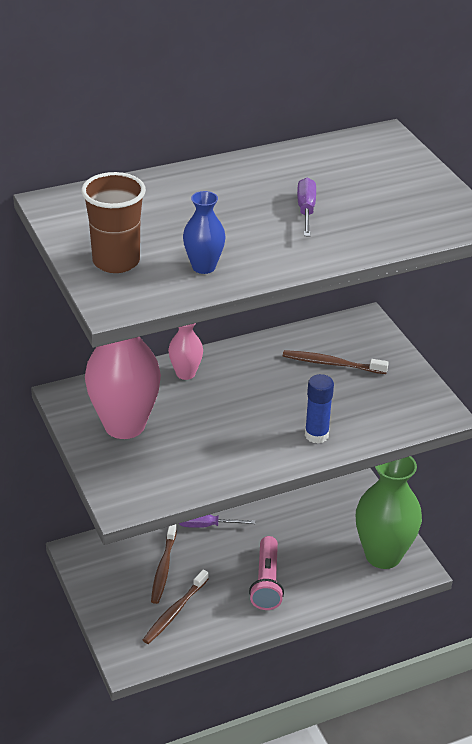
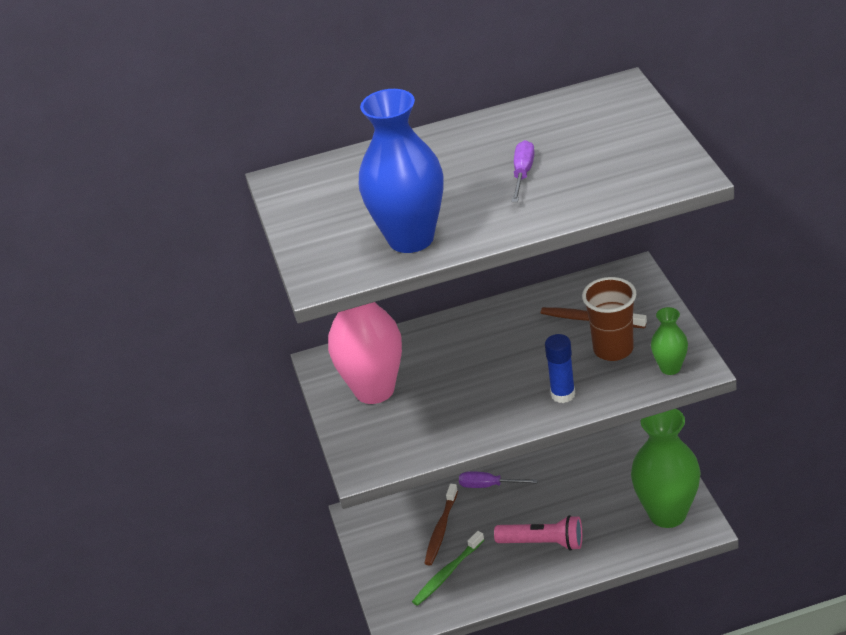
camera: 15 degrees right, 0 degrees up
brown cup [81,172,146,273] -> brown cup moved to [582,277,636,361]
brown toothbrush [143,570,209,644] -> green toothbrush [412,531,484,606]
pink vase [168,323,203,380] -> none
blue vase [183,191,225,274] -> blue vase [359,89,444,253], size x2.04
pink flashlight [249,536,284,610] -> pink flashlight turned 90 degrees counterclockwise [494,515,582,551]
none -> green vase [651,307,688,375]

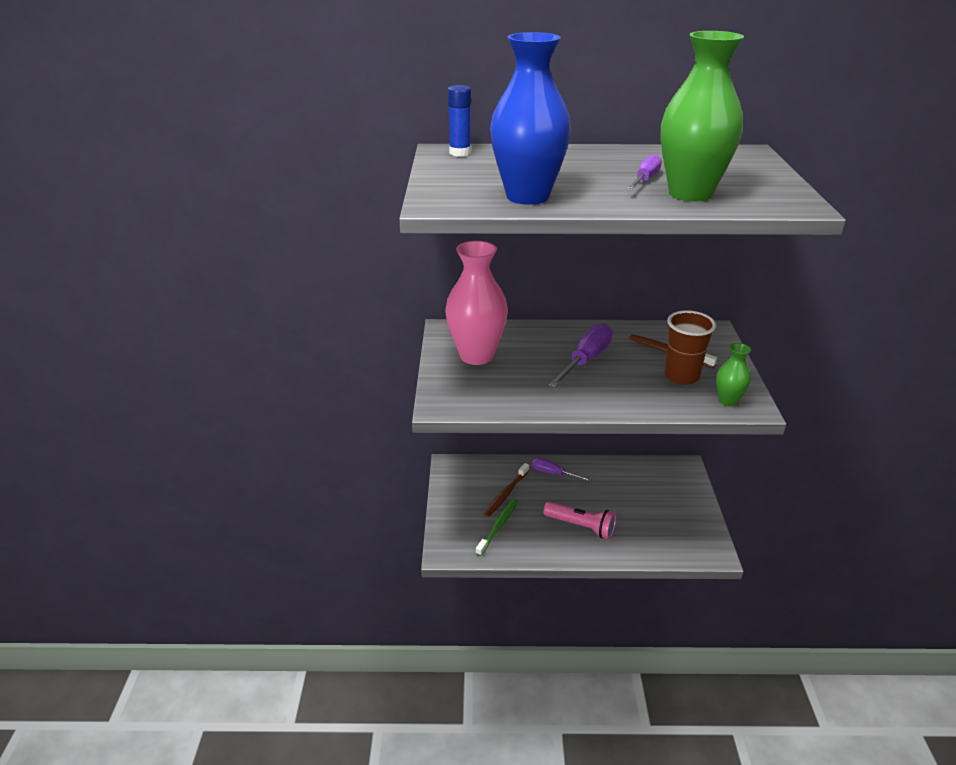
camera: 10 degrees right, 5 degrees down
green toothbrush [412,531,484,606] -> green toothbrush turned 150 degrees clockwise [476,499,518,556]
blue glue stick [545,334,575,403] -> blue glue stick moved to [448,85,471,157]
green vase [631,409,701,528] -> green vase moved to [661,31,744,201]
none -> purple screwdriver [548,323,613,388]

